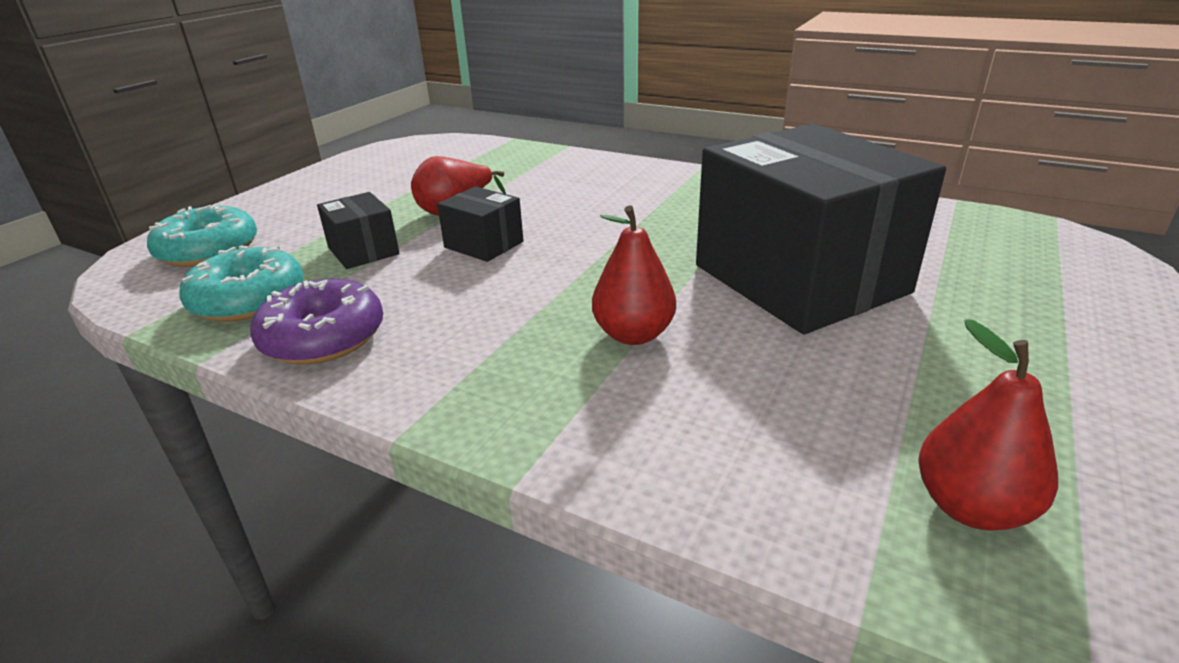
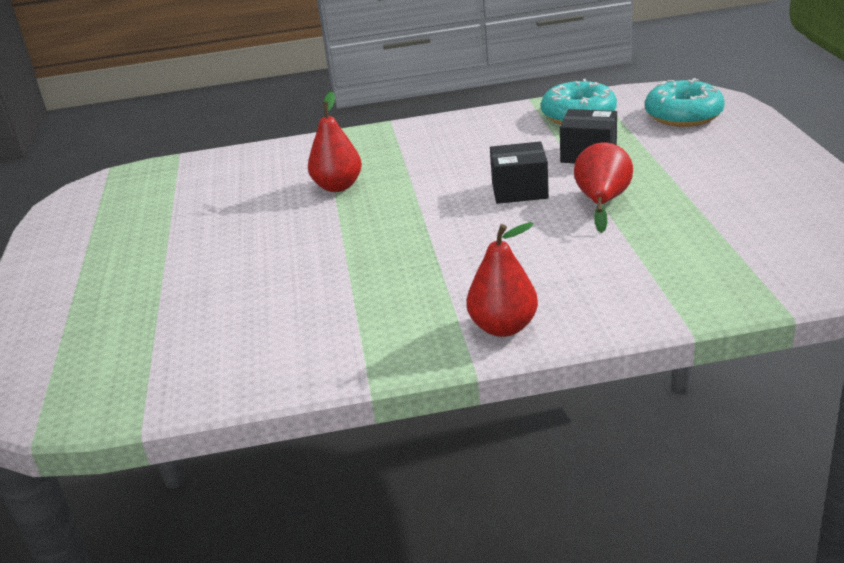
camera: 145 degrees right, 0 degrees up
purple donut [250,279,383,364] -> none
black box [696,124,946,334] -> none
red pear [918,319,1058,531] -> red pear moved to [467,222,538,337]

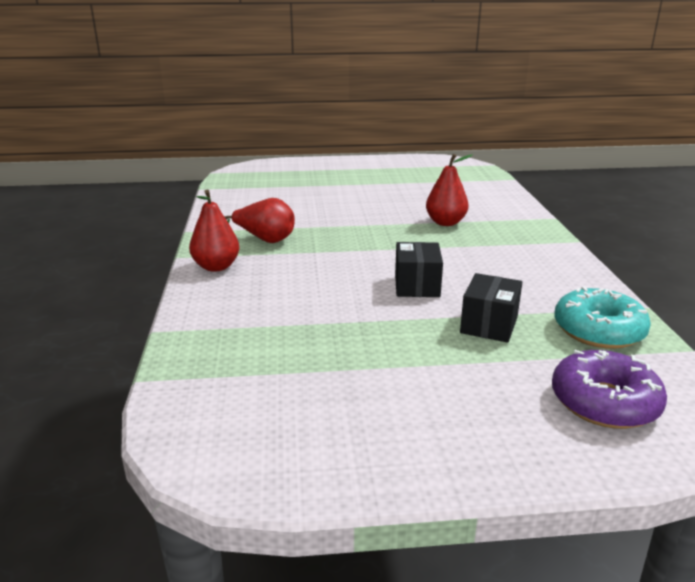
camera: 90 degrees right, 5 degrees down
red pear [574,142,633,233] -> red pear moved to [224,198,295,243]
turquoise donut [645,78,725,127] -> purple donut [552,350,667,429]

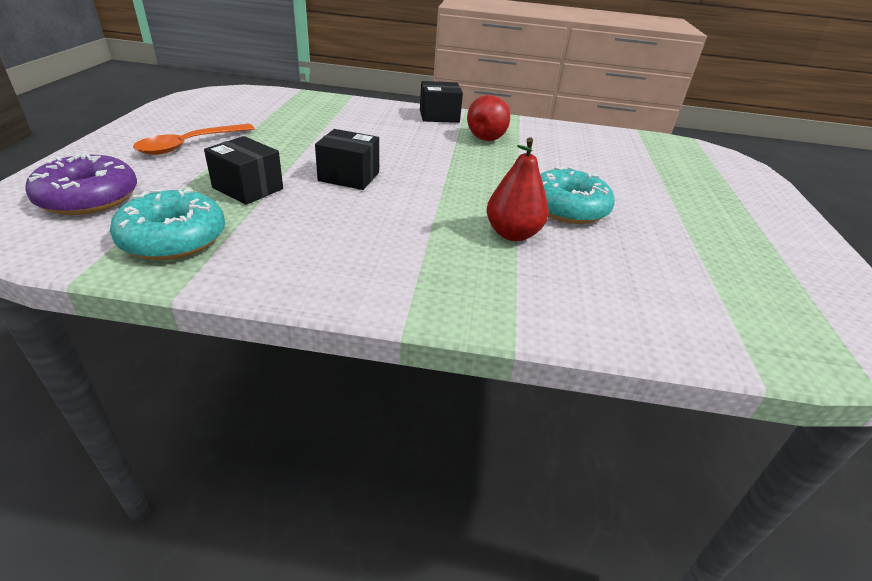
camera: 100 degrees right, 10 degrees up
red pear [189,189,240,272] -> black box [420,81,463,123]
none -> orange spoon [133,124,255,155]
none -> turquoise donut [540,167,615,224]

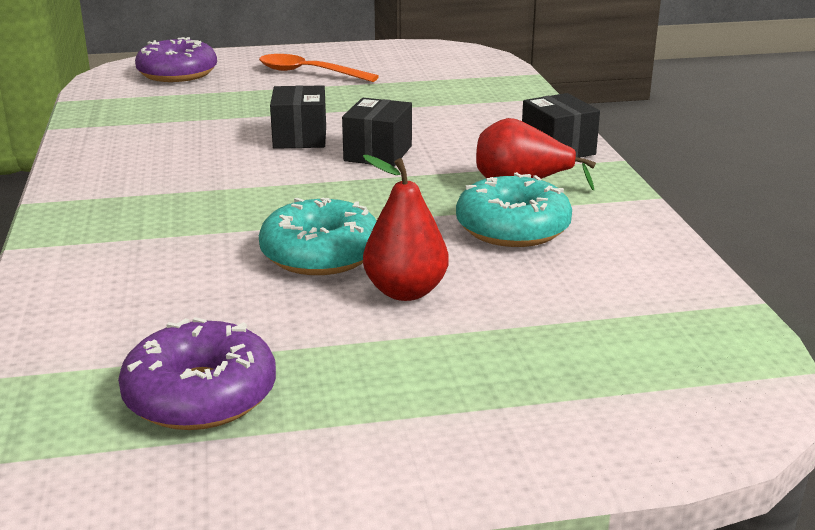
camera: 75 degrees right, 10 degrees down
turquoise donut [110,187,225,260] -> turquoise donut moved to [456,172,572,247]
black box [204,136,283,205] -> black box moved to [342,98,412,167]
red pear [487,137,549,241] -> red pear moved to [363,155,449,301]
none -> purple donut [118,317,276,430]

